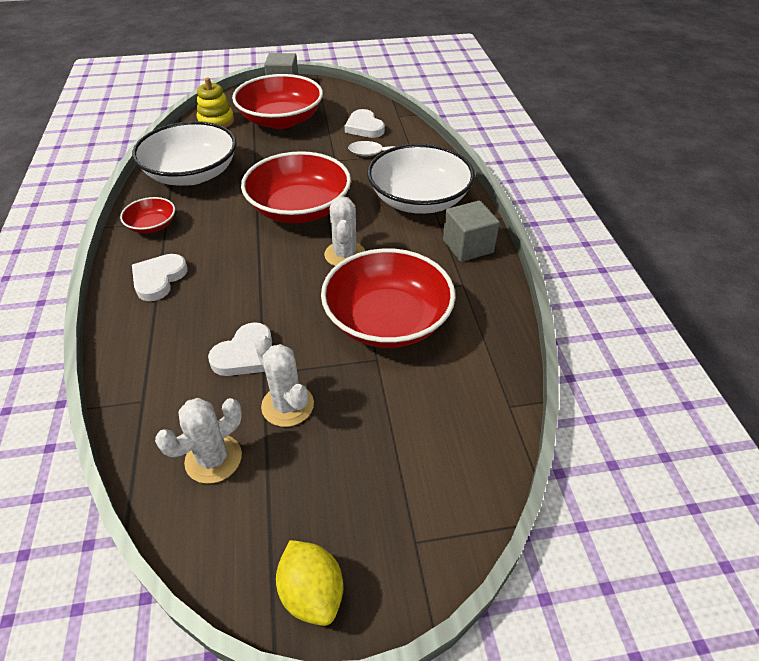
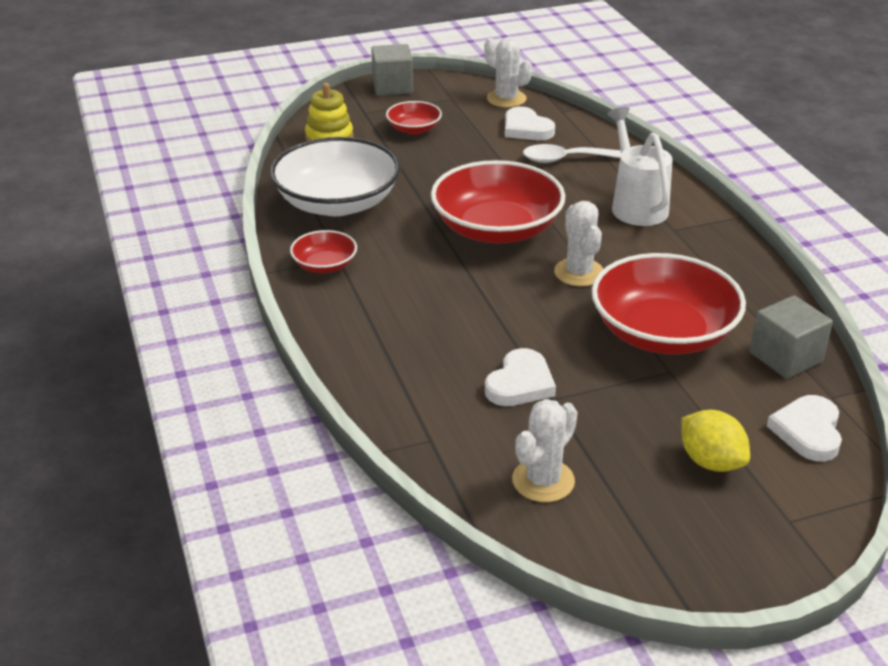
camera: 10 degrees left, 10 degrees down
white heart [132,254,188,301] -> white heart moved to [767,395,842,461]
red bowl [232,74,323,129] -> red bowl [386,101,442,135], size x0.48
white cactus [255,335,314,427] -> white cactus moved to [484,37,532,108]
yellow lemon [276,540,343,626] -> yellow lemon moved to [681,410,750,472]
white bowl [367,144,475,214] -> white watering can [607,107,673,226]
grey cube [443,201,500,262] -> grey cube moved to [750,295,833,379]

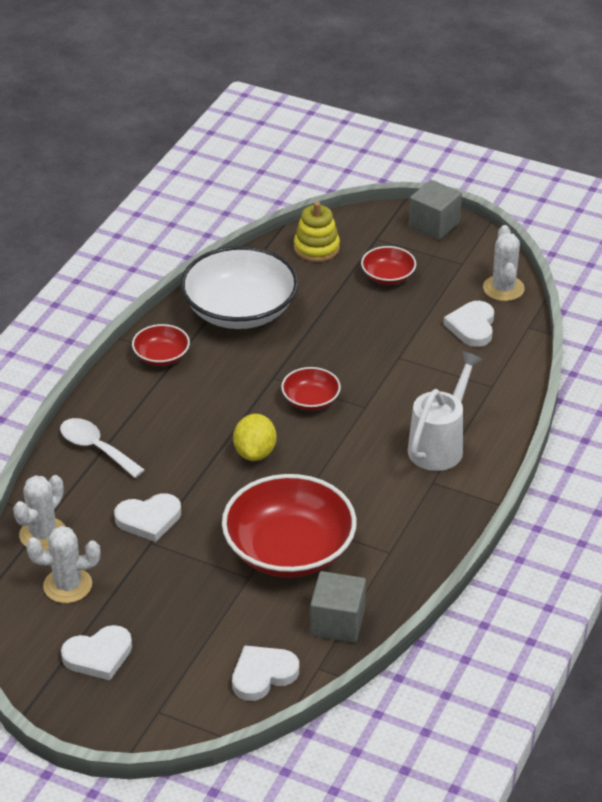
camera: 45 degrees right, 5 degrees up
red bowl [431,160,565,244] -> red bowl [281,367,341,411], size x0.48
white spoon [523,144,621,163] -> white spoon moved to [60,418,145,478]
white cactus [554,201,603,286] -> white cactus moved to [13,475,66,550]
yellow lemon [681,410,750,472] -> yellow lemon moved to [233,414,276,461]
none -> white heart [61,625,132,680]

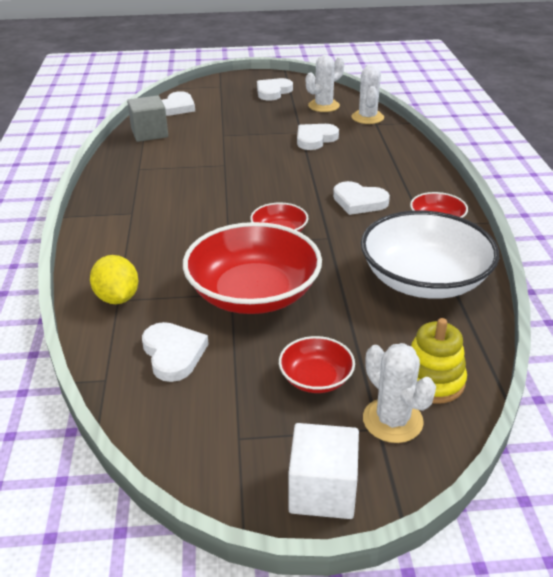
camera: 150 degrees right, 5 degrees down
white spoon [60,418,145,478] -> none
red bowl [222,474,357,577] -> red bowl moved to [183,222,322,314]
yellow lemon [233,414,276,461] -> yellow lemon moved to [90,255,138,304]
white watering can [408,351,483,471] -> none
grey cube [409,180,462,240] -> white cube [288,423,359,519]
white cactus [483,225,525,301] -> white cactus moved to [363,343,436,443]
none -> white heart [333,181,390,215]

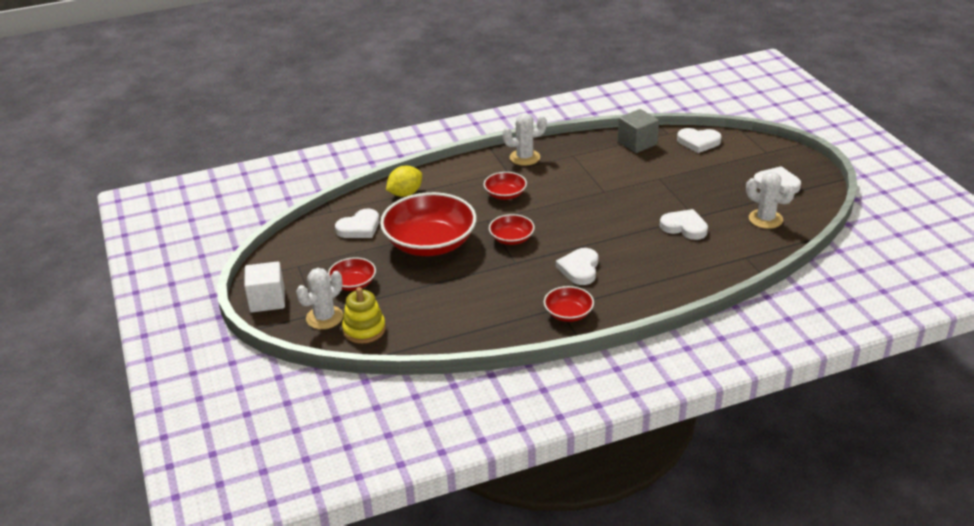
camera: 75 degrees right, 0 degrees up
white cactus [351,65,384,124] -> white cactus moved to [502,113,547,166]
white bowl [361,211,499,299] -> none
none -> red bowl [484,172,527,200]

